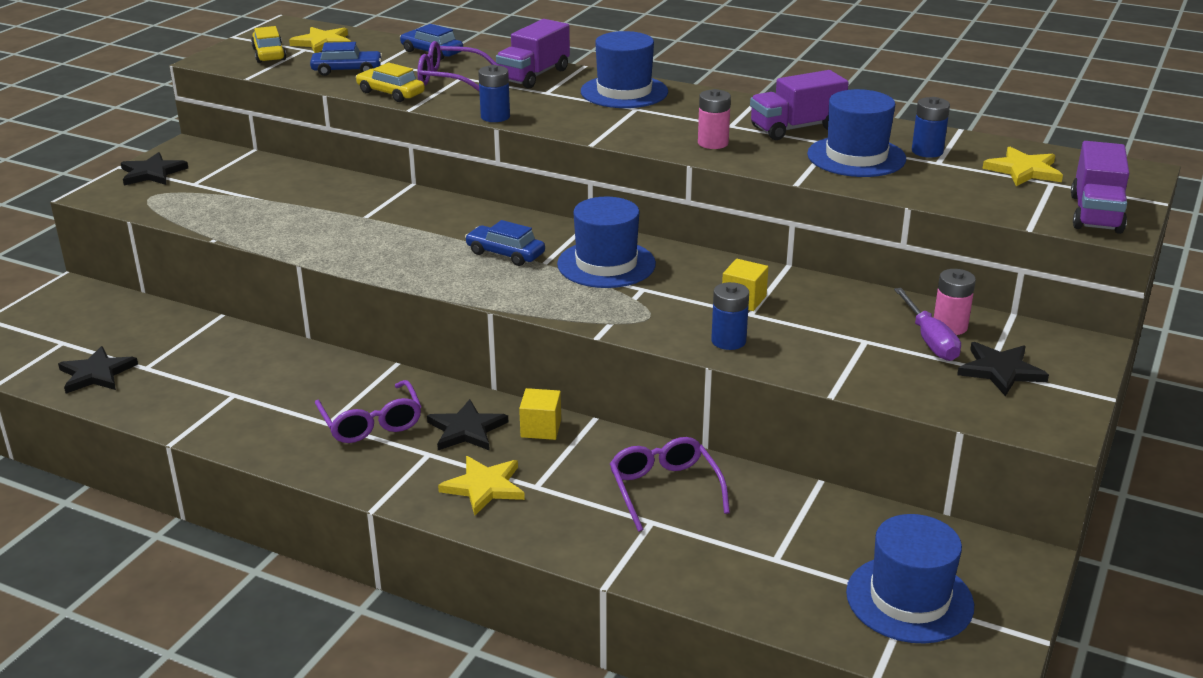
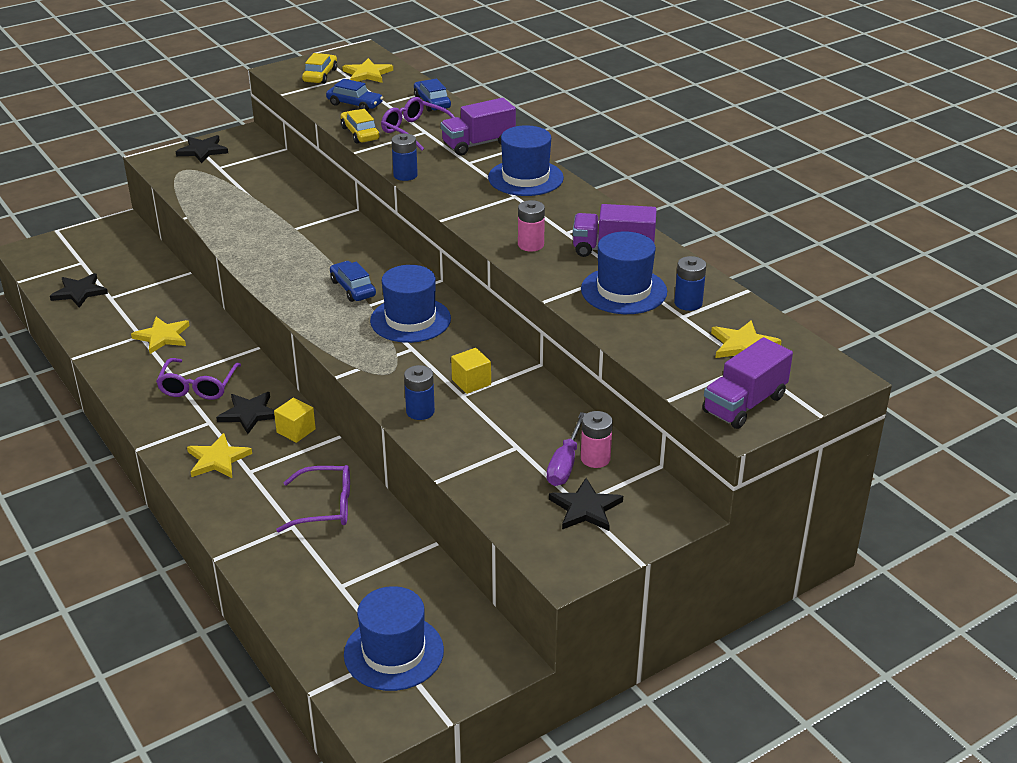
camera: 30 degrees right, 5 degrees up
purple glasses [610,437,730,532] -> purple glasses turned 75 degrees clockwise [276,465,350,532]
none -> yellow star [131,317,190,354]

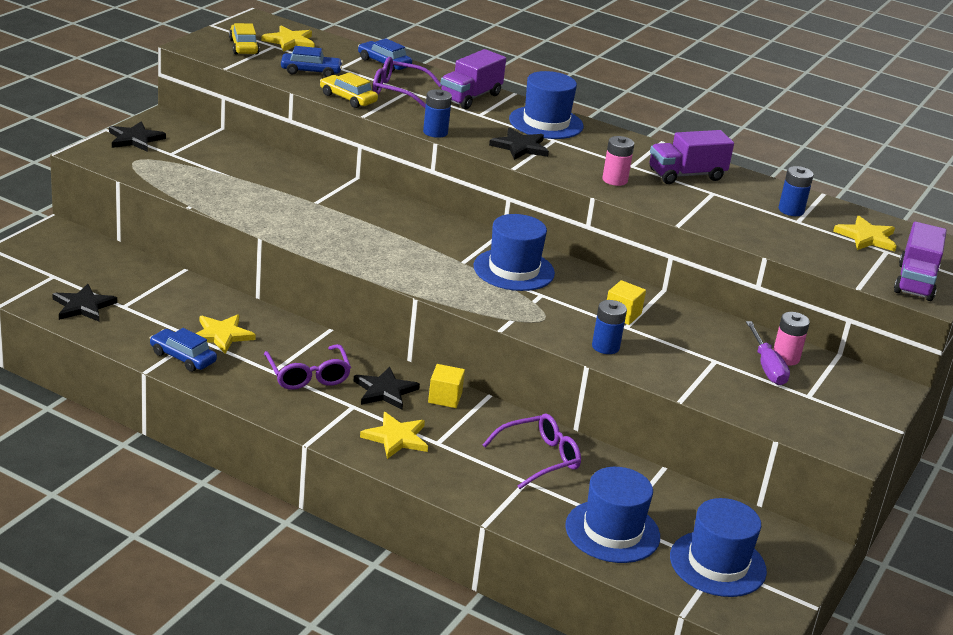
camera: 30 degrees left, 5 degrees down
blue car [330,261,376,302] -> blue car moved to [150,328,217,372]
black star [549,478,623,531] -> black star moved to [489,128,549,160]
blue hat [581,231,667,314] -> blue hat moved to [565,467,660,563]

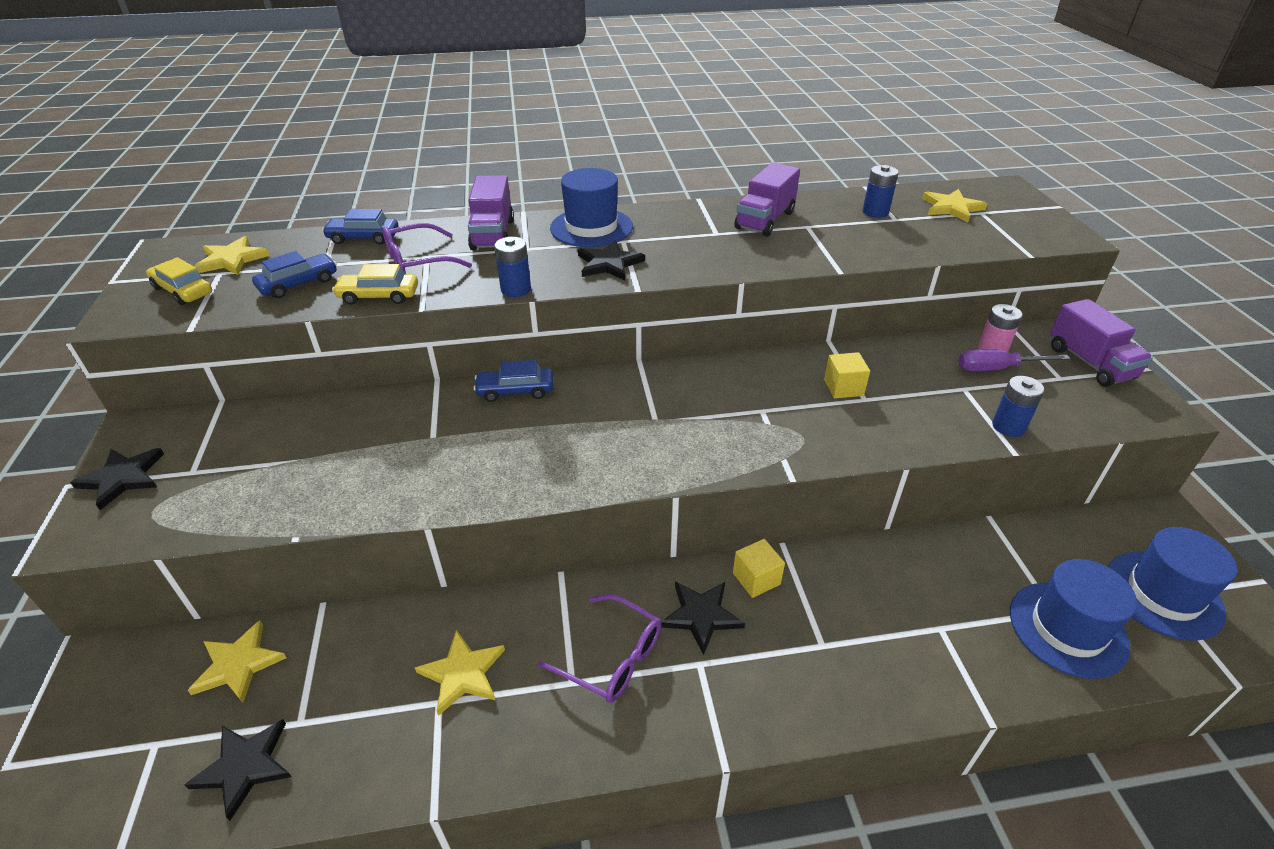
camera: 35 degrees left, 10 degrees up
blue car [150,328,217,372] -> blue car moved to [474,360,553,402]
yellow star [360,412,428,459] -> yellow star moved to [187,621,286,703]
blue hat [473,214,555,291] -> none
purple glasses [482,413,581,489] -> none
blue battery [592,300,627,354] -> blue battery moved to [992,376,1045,437]
pink battery [602,136,634,186] -> none
purple screwdriver [746,321,790,385] -> purple screwdriver turned 135 degrees clockwise [958,349,1070,371]
purple truck [894,222,947,301] -> purple truck moved to [1050,299,1153,387]

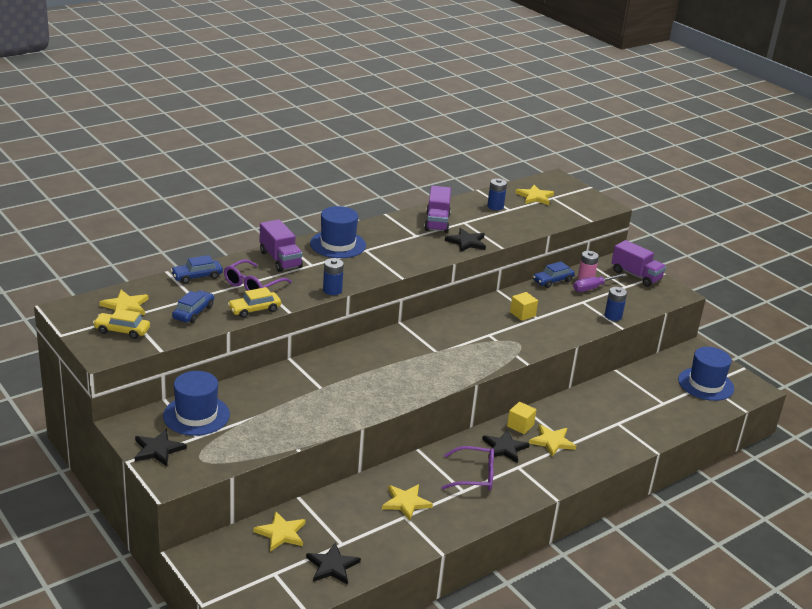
camera: 30 degrees left, 10 degrees down
blue car [474,360,553,402] -> blue car moved to [533,261,575,288]
black star [578,240,645,280] -> black star moved to [445,228,486,252]
blue hat [1010,559,1137,679] -> blue hat moved to [163,371,230,436]
none -> yellow star [529,424,576,457]

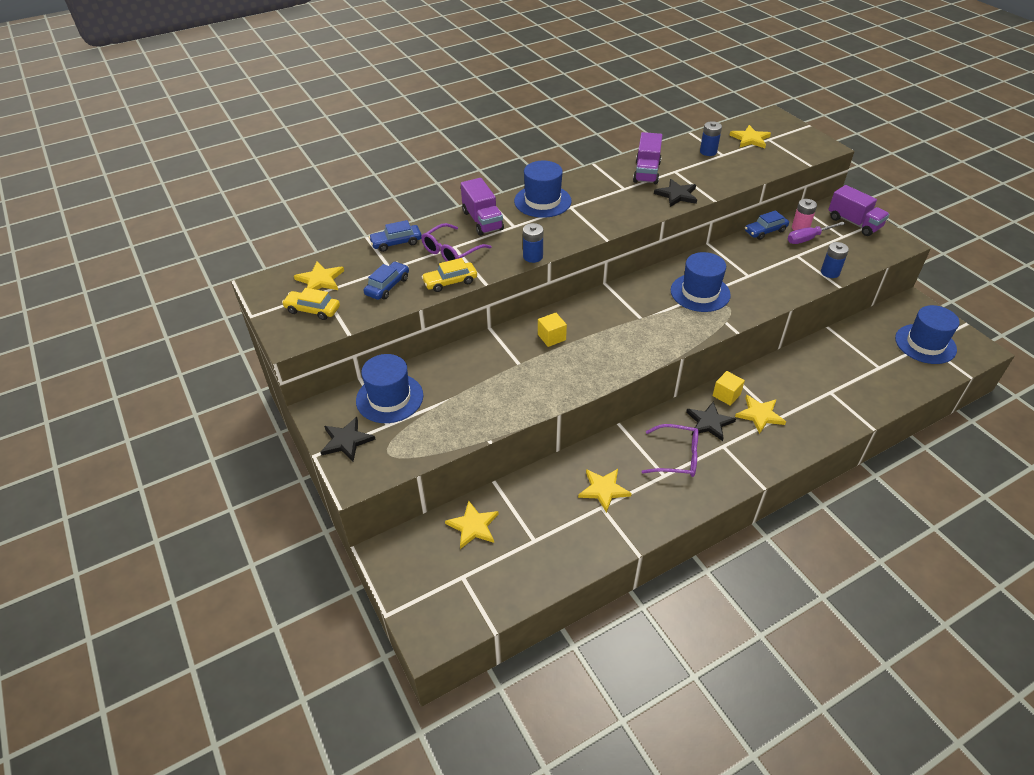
camera: 10 degrees right, 15 degrees up
black star [306,543,361,585] -> none
yellow cube [510,292,538,321] -> yellow cube moved to [538,313,567,347]
none -> blue hat [671,252,731,312]

